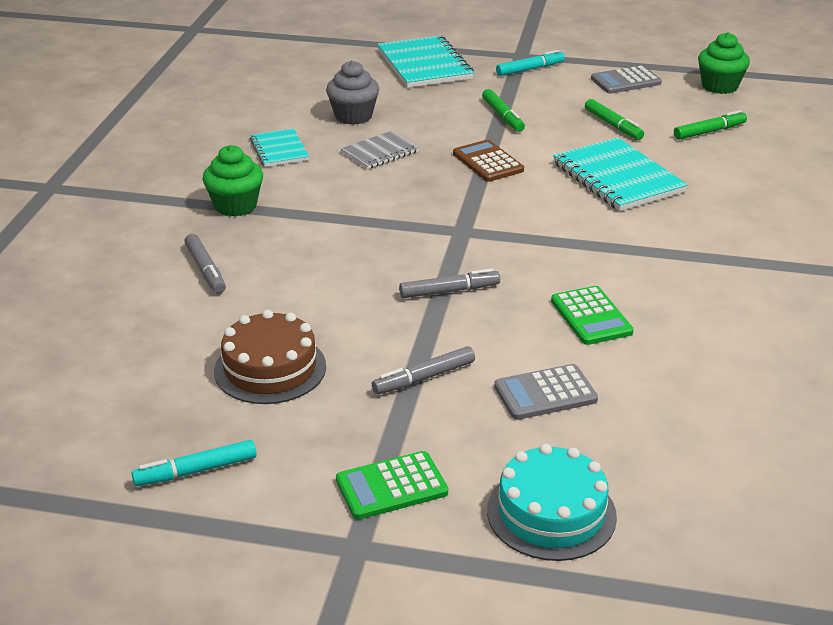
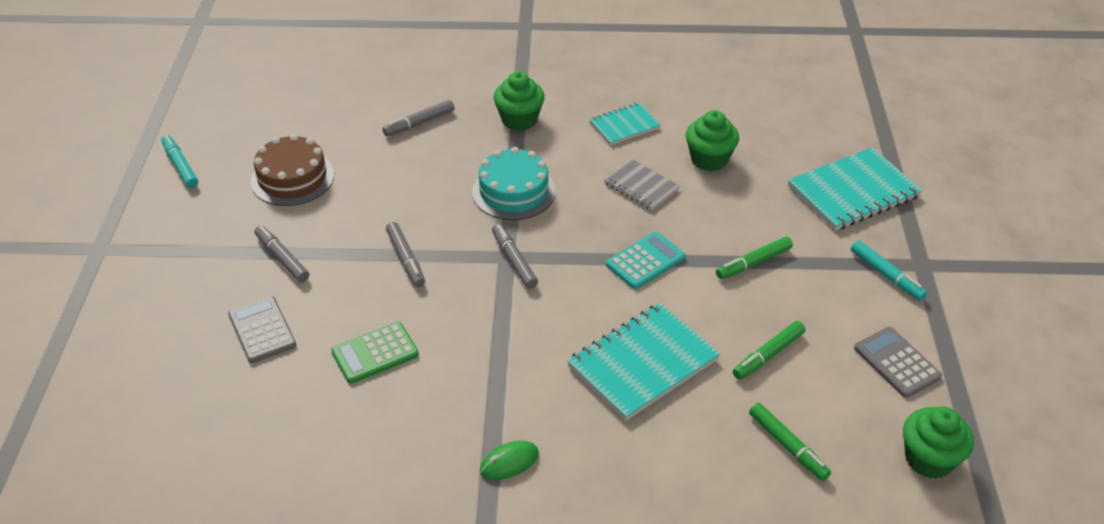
camera: 80 degrees right, 10 degrees up
grey cupcake [326,60,379,125] -> green cupcake [686,110,739,171]
green calculator [336,451,448,520] -> none
brown calculator [453,140,524,182] -> turquoise calculator [606,232,685,289]
turquoise cake [487,444,617,561] -> turquoise cake moved to [472,147,556,220]
none -> green mouse [480,440,539,480]
none -> grey marker [492,224,538,289]

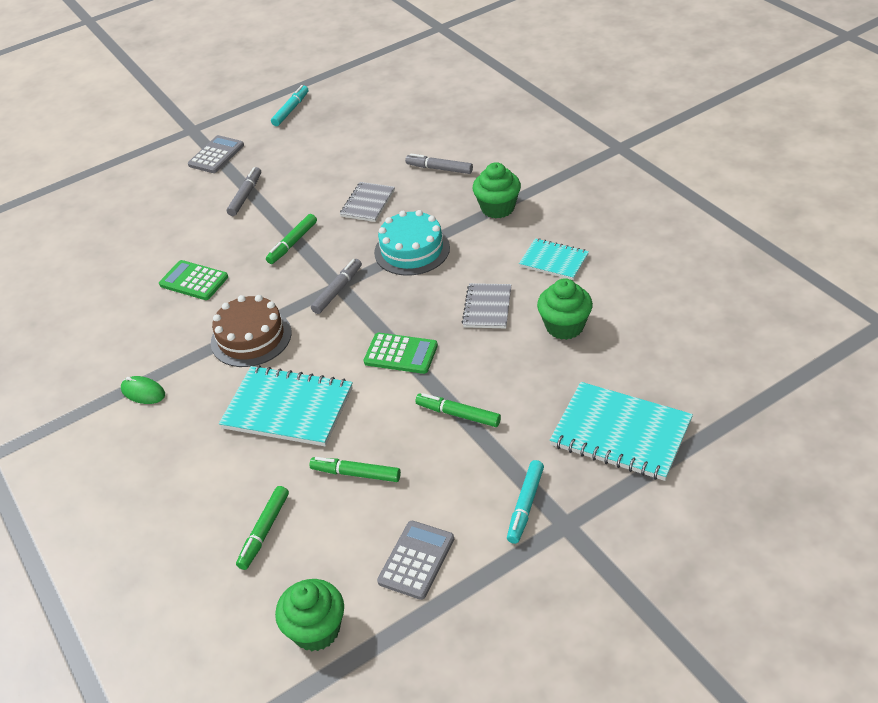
camera: 60 degrees right, 0 degrees up
grey calculator [228,296,296,363] -> grey calculator moved to [188,135,244,173]
brown cake [251,134,334,206] -> brown cake moved to [211,295,292,367]
grey marker [386,222,425,287] -> green marker [266,214,317,264]
turquoise calculator [606,232,685,289] -> green calculator [364,333,438,374]
none -> grey notebook [340,182,395,222]

